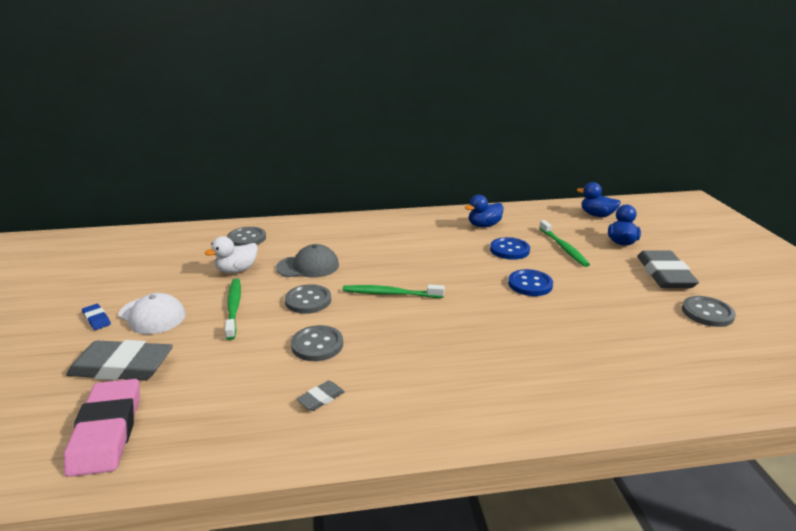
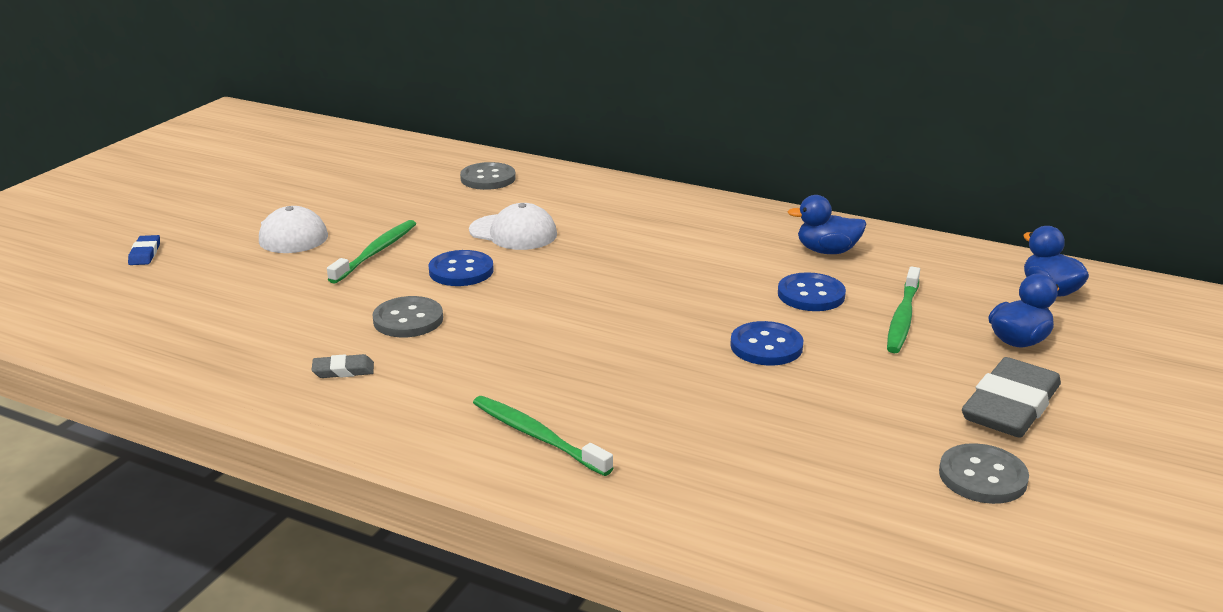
camera: 35 degrees right, 0 degrees up
pink eraser [64,379,140,477] -> none
grey eraser [66,340,173,381] -> none
blue eraser [82,304,111,330] -> blue eraser moved to [128,235,160,265]
white duck [205,236,258,273] -> none
grey cap [276,244,339,278] -> white cap [469,203,557,250]
grey button [285,284,331,314] -> blue button [429,250,494,286]
green toothbrush [343,284,445,298] -> green toothbrush moved to [473,396,613,476]

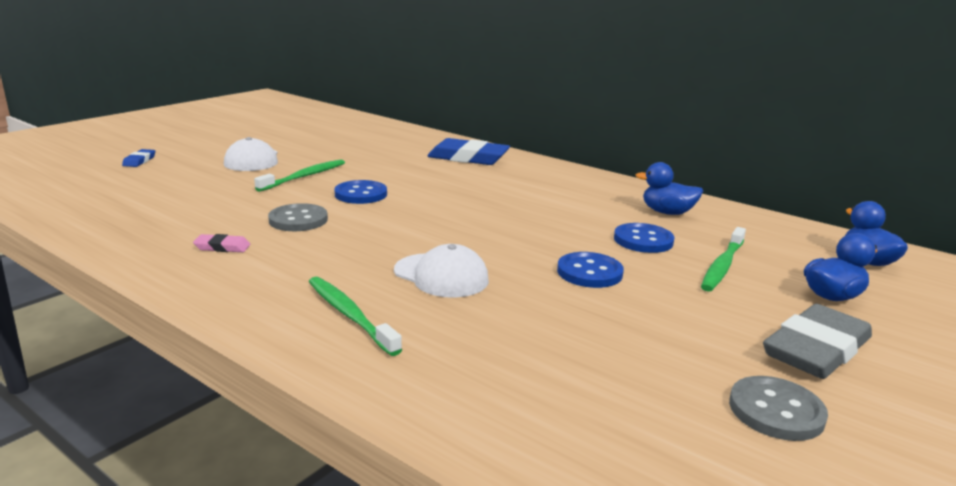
camera: 10 degrees right, 5 degrees down
grey eraser [312,354,374,378] -> pink eraser [193,234,250,252]
grey button [460,162,516,190] -> none
white cap [469,203,557,250] -> white cap moved to [394,244,489,298]
none -> blue eraser [427,138,510,165]

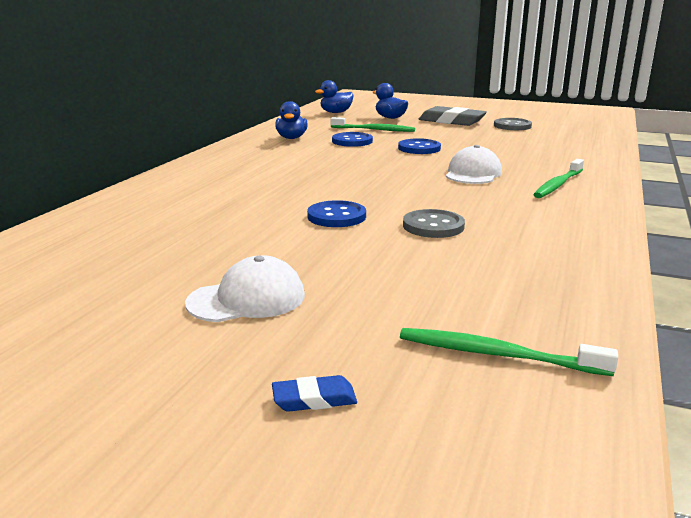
camera: 105 degrees left, 0 degrees up
pink eraser [193,234,250,252] -> none
green toothbrush [254,159,345,192] -> green toothbrush moved to [400,328,618,376]
blue eraser [427,138,510,165] -> none

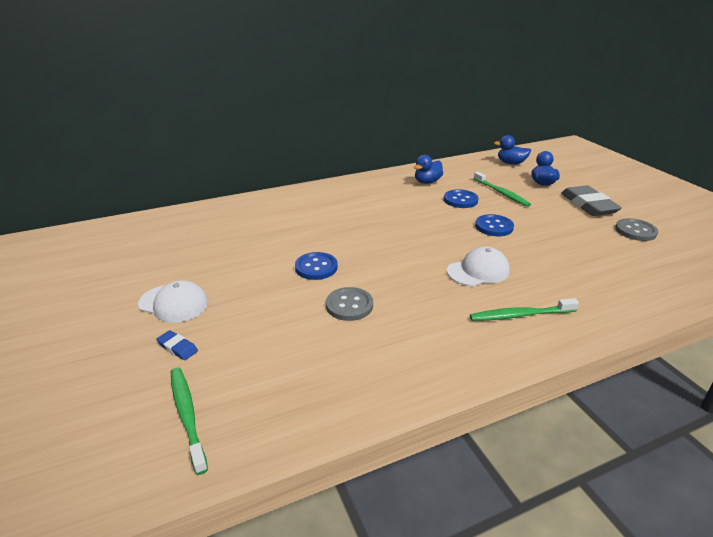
camera: 45 degrees right, 10 degrees up
blue eraser [272,375,357,412] -> blue eraser moved to [156,330,198,360]

